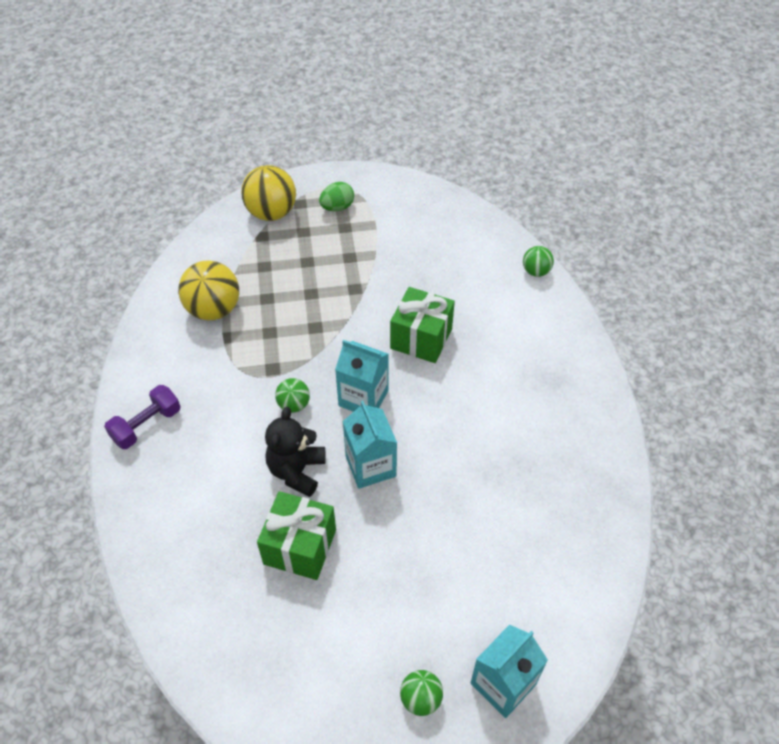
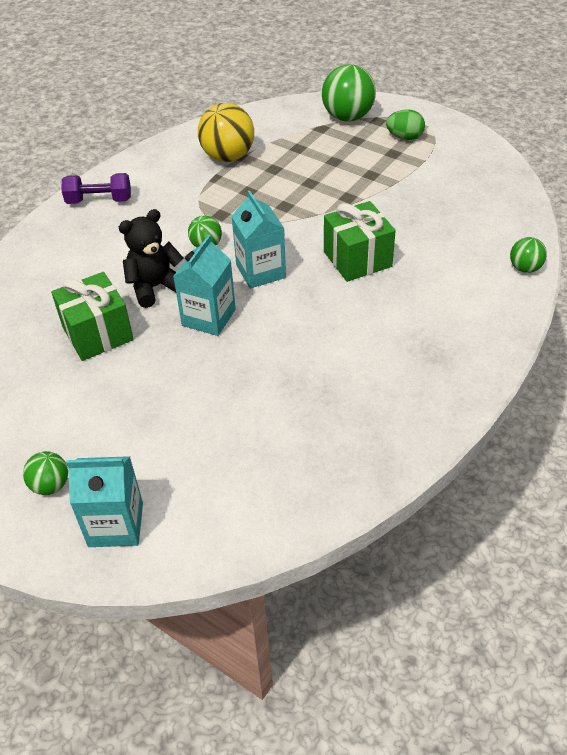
camera: 45 degrees right, 5 degrees down
yellow ball [241,165,296,221] -> green ball [322,64,376,121]

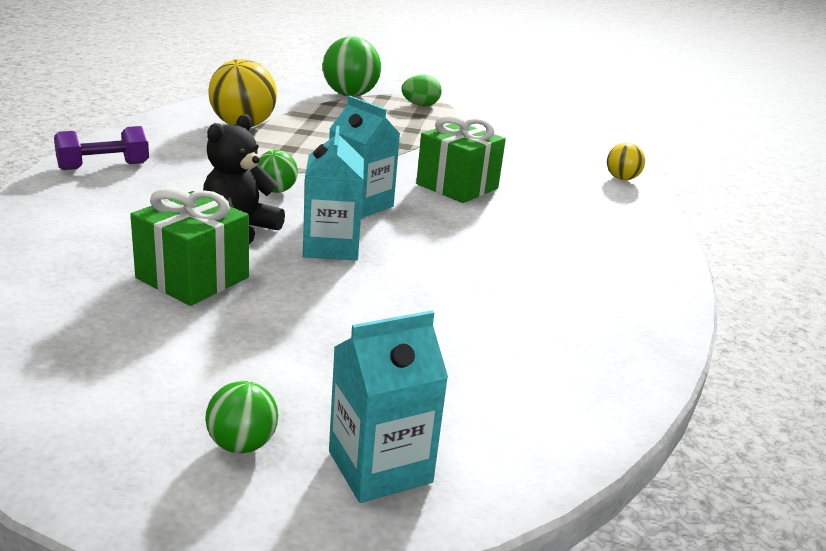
camera: 30 degrees left, 20 degrees down
green ball [510,237,547,273] -> yellow ball [607,143,645,180]

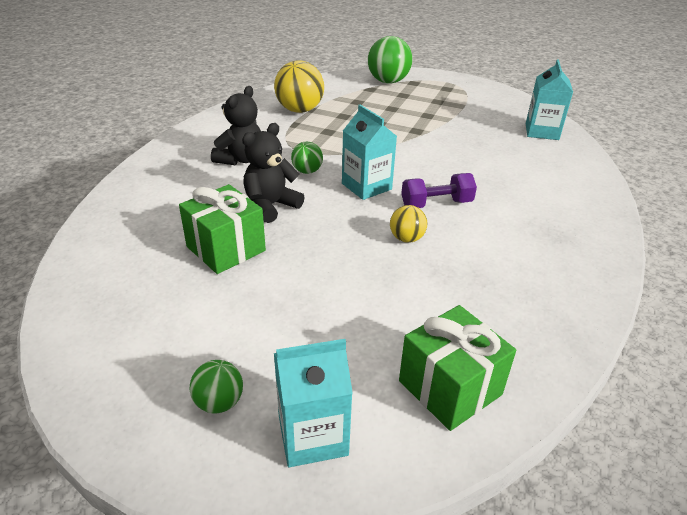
camera: 15 degrees right, 10 degrees up
purple dumbbell [54,126,149,170] -> purple dumbbell moved to [401,173,477,208]
turquoise carton [303,126,364,261] -> turquoise carton moved to [526,59,573,140]
green egg [401,74,442,106] -> none
green gift [416,115,506,203] -> green gift moved to [399,305,516,431]
yellow ball [607,143,645,180] -> yellow ball moved to [390,205,427,243]
none -> black teddy bear [211,86,261,165]

